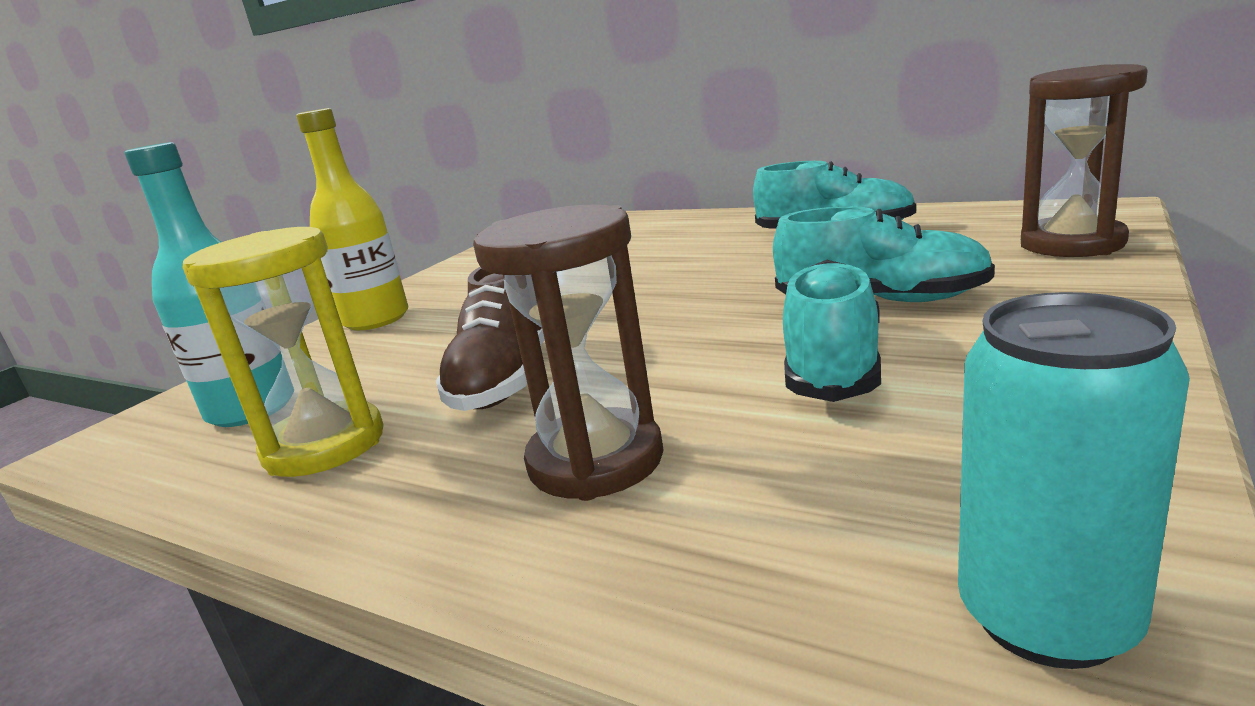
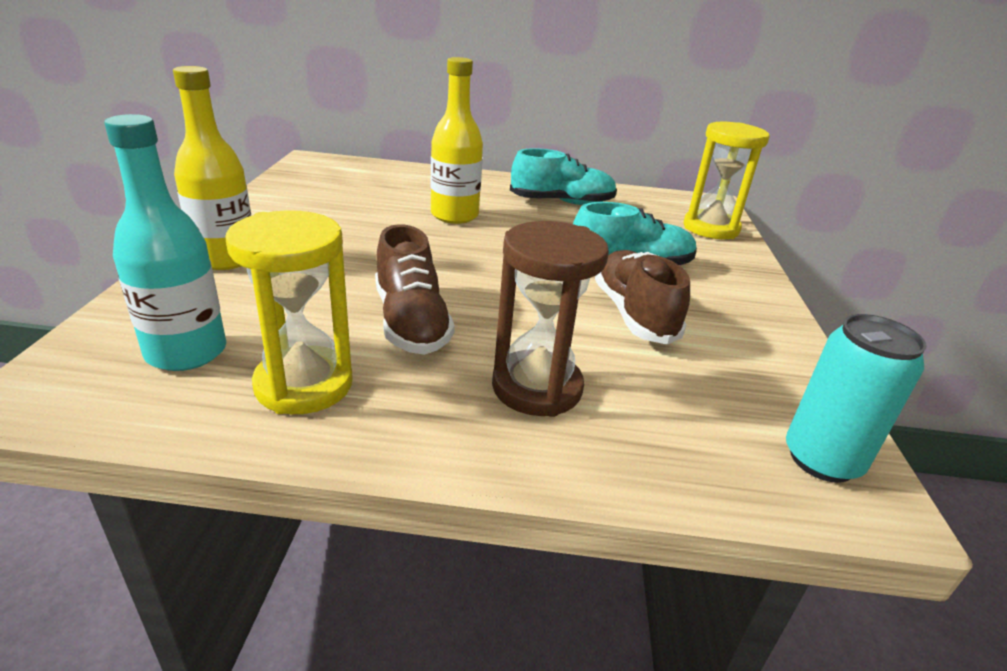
camera: 30 degrees left, 10 degrees up
turquoise shoe [783,260,881,402] -> brown shoe [595,250,690,345]
brown hourglass [1021,64,1148,257] -> yellow hourglass [684,122,770,239]
none -> yellow bottle [431,57,483,224]

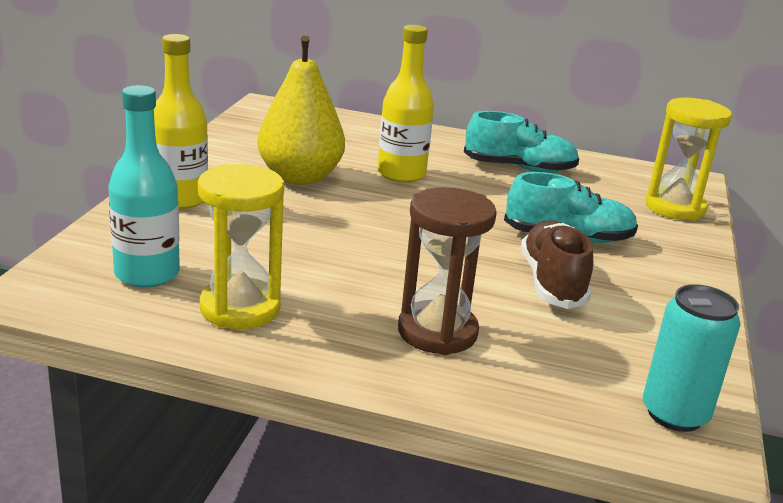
camera: 10 degrees right, 5 degrees down
brown shoe [375,224,455,355] -> none
none -> yellow pear [257,36,345,185]

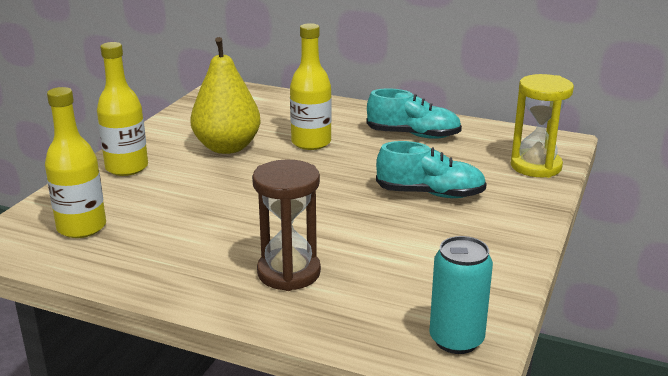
camera: 10 degrees right, 0 degrees up
turquoise bottle [108,85,180,288] -> yellow bottle [45,87,106,238]
yellow hourglass [198,164,284,329] -> none
brown shoe [521,220,593,309] -> none

